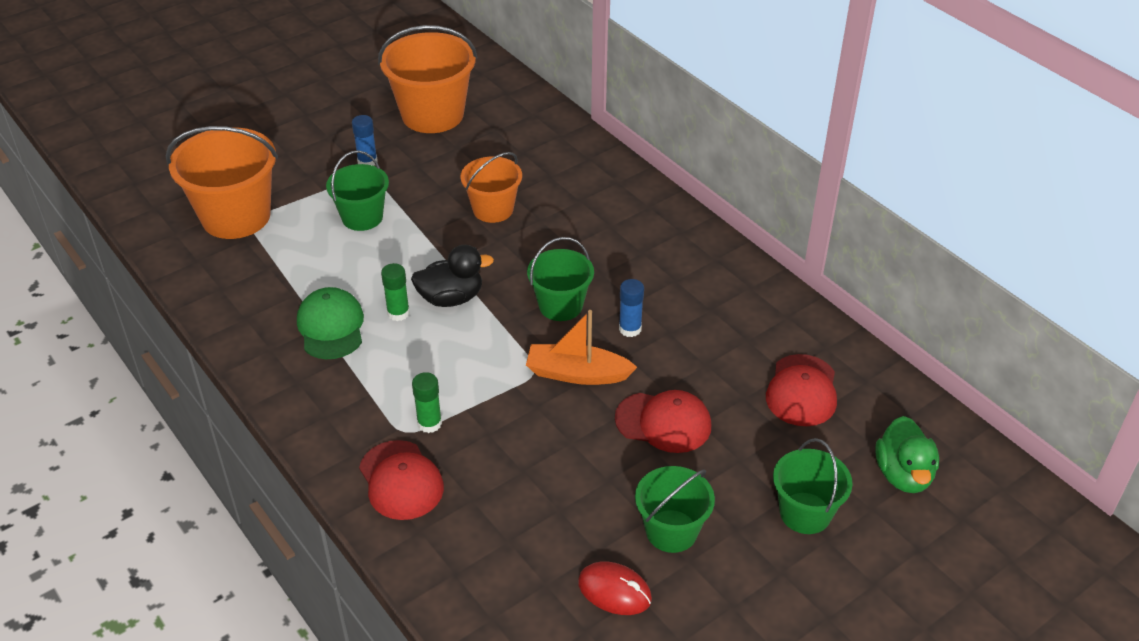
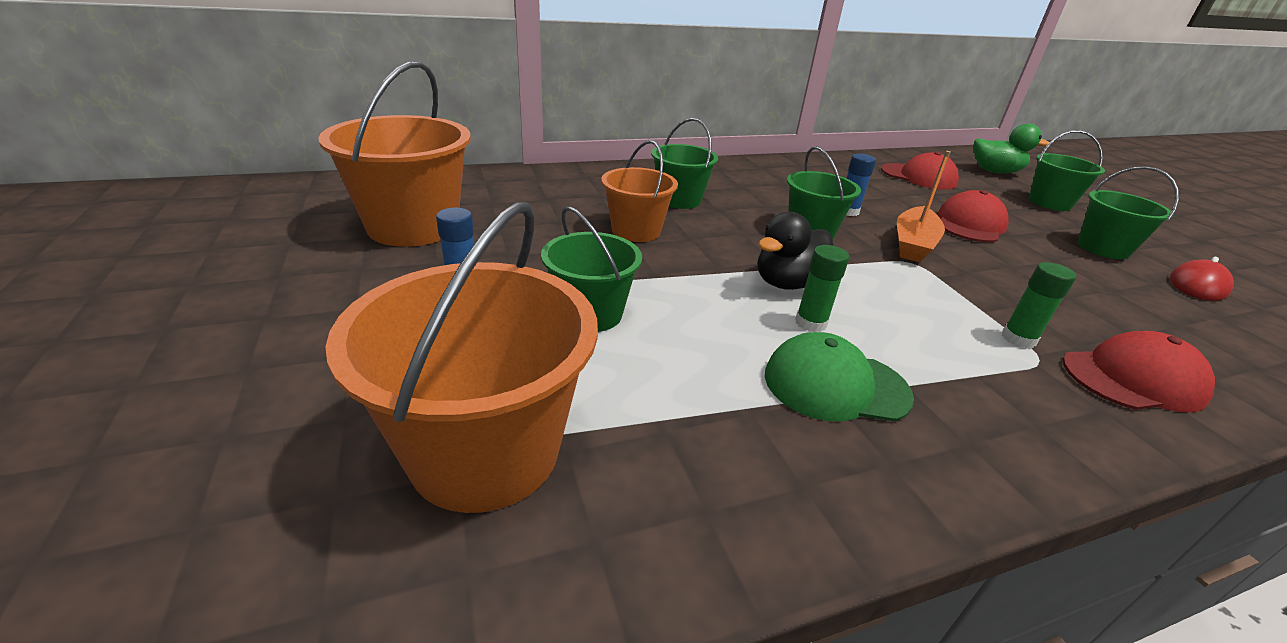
camera: 75 degrees left, 10 degrees down
black duck [411,245,494,307] -> black duck turned 135 degrees counterclockwise [757,212,833,290]
none -> green bucket [651,118,718,209]

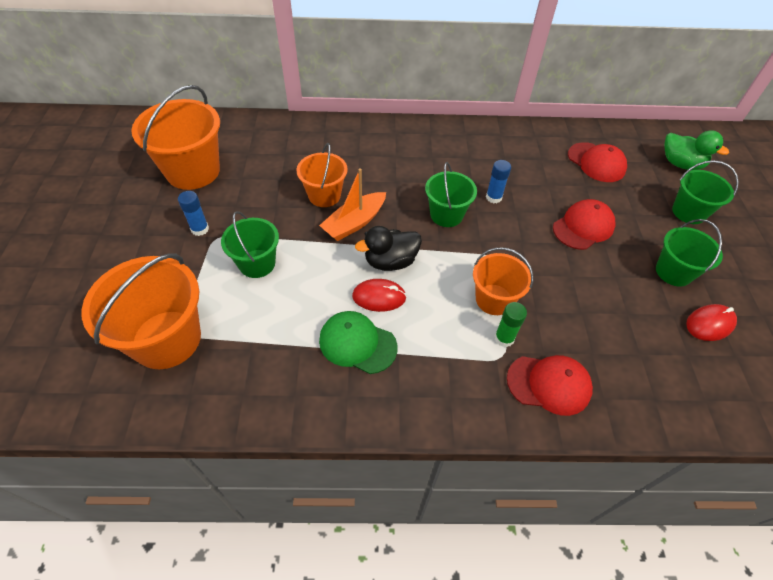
camera: 20 degrees right, 20 degrees up
green bucket [651,118,718,209] -> none
green glue stick [795,245,849,332] -> red mouse [352,279,407,312]
orange boat [897,151,950,262] -> orange boat moved to [319,168,386,241]
none -> orange bucket [473,247,533,315]

